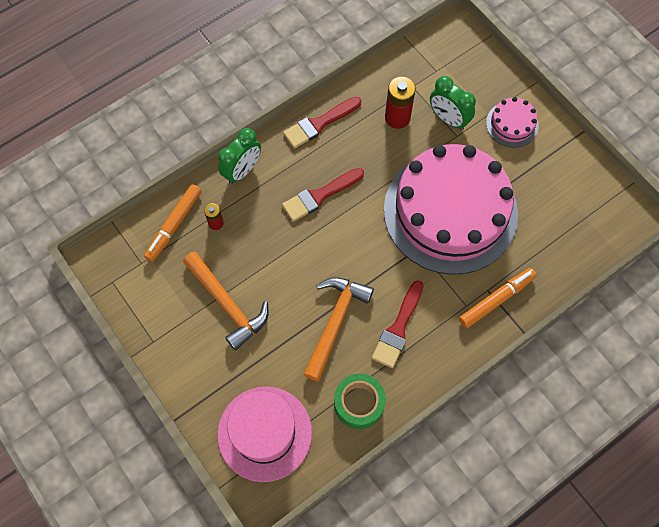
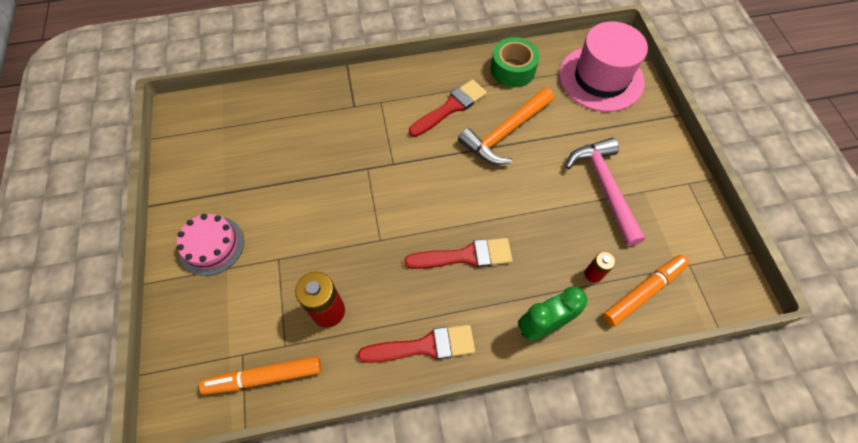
camera: 155 degrees left, 5 degrees down
orange hammer [183,251,268,351] -> pink hammer [565,138,645,246]
pink cake [384,144,518,275] -> none
green clock [430,76,476,130] -> none
orange marker [459,268,537,328] -> orange marker moved to [199,356,321,395]

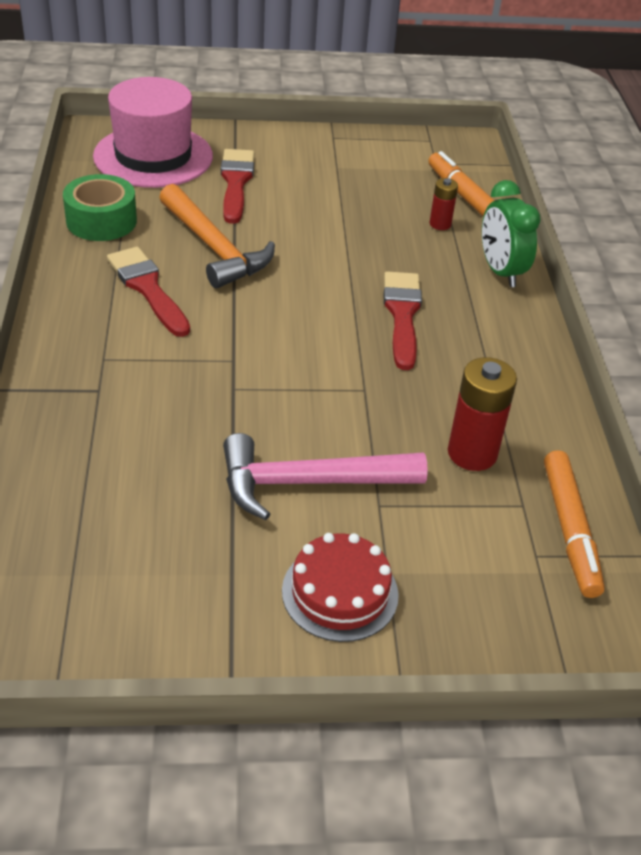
camera: 85 degrees left, 20 degrees down
pink cake [177,214,244,276] -> red cake [282,533,399,642]
red brush [358,325,475,363] -> red brush moved to [221,149,254,224]
pink hammer [565,138,645,246] -> pink hammer moved to [223,433,428,520]

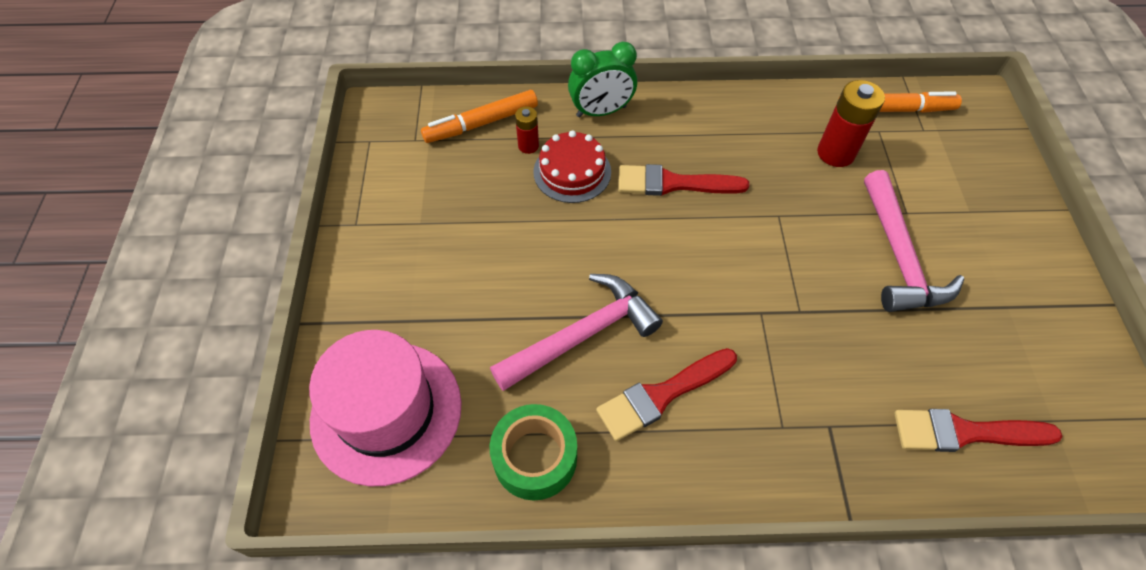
camera: 85 degrees left, 15 degrees up
orange hammer [159,184,275,288] -> pink hammer [490,274,663,391]
red brush [221,149,254,224] -> red brush moved to [894,409,1062,452]
red cake [282,533,399,642] -> red cake moved to [533,130,611,203]

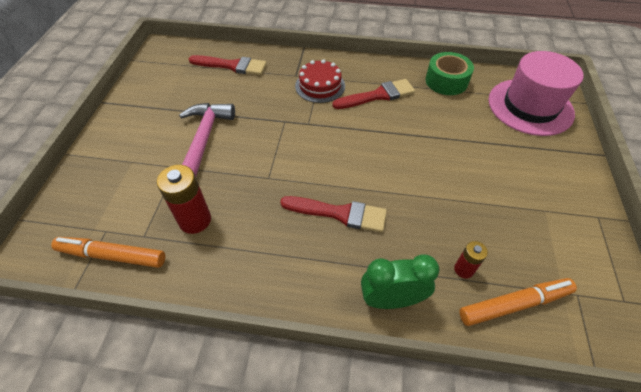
camera: 170 degrees left, 5 degrees down
pink hammer [490,274,663,391] -> none
red cake [533,130,611,203] -> red cake moved to [295,59,345,103]

